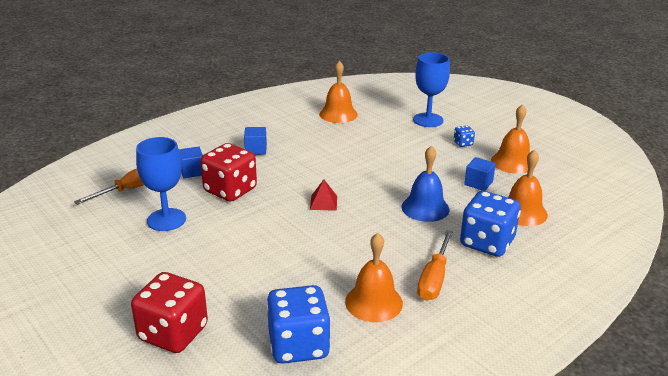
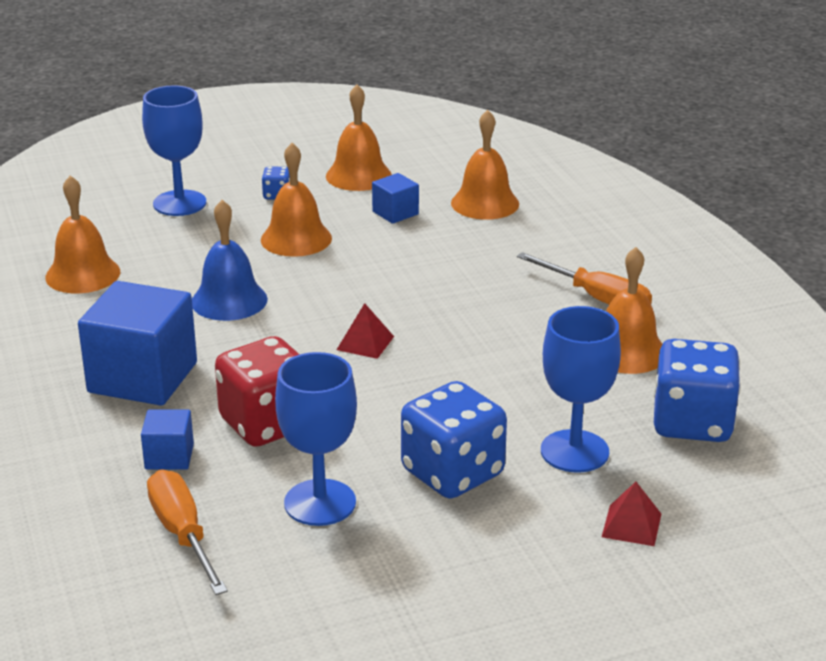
camera: 70 degrees left, 0 degrees up
red dice [131,272,208,353] -> red pyramid [602,482,661,546]
blue cube [244,127,267,155] -> blue cube [78,281,197,406], size x2.07
blue bell [402,145,450,222] -> blue bell moved to [192,200,268,321]
blue dice [460,191,521,257] -> blue dice moved to [401,381,507,499]
none -> orange bell [261,143,332,257]
none -> blue goblet [541,306,621,473]

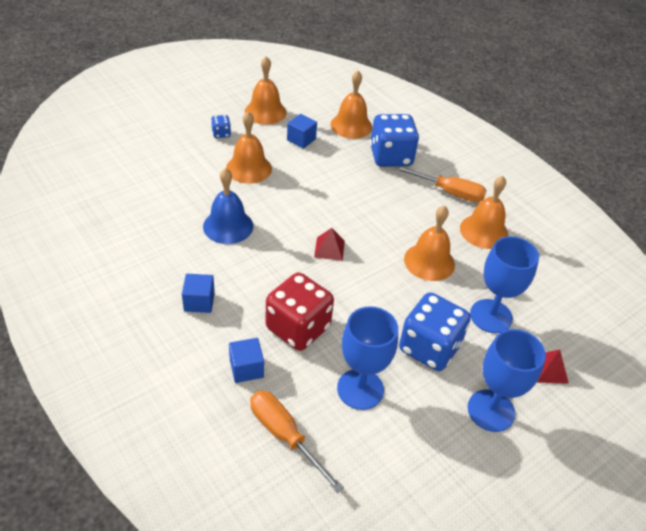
camera: 20 degrees left, 15 degrees up
orange bell [45,175,120,293] -> orange bell moved to [404,206,455,281]
blue cube [78,281,197,406] -> blue cube [182,274,215,313], size x0.48
blue goblet [142,85,206,216] -> blue goblet moved to [468,329,546,432]
blue dice [654,339,741,442] -> blue dice moved to [370,114,419,167]

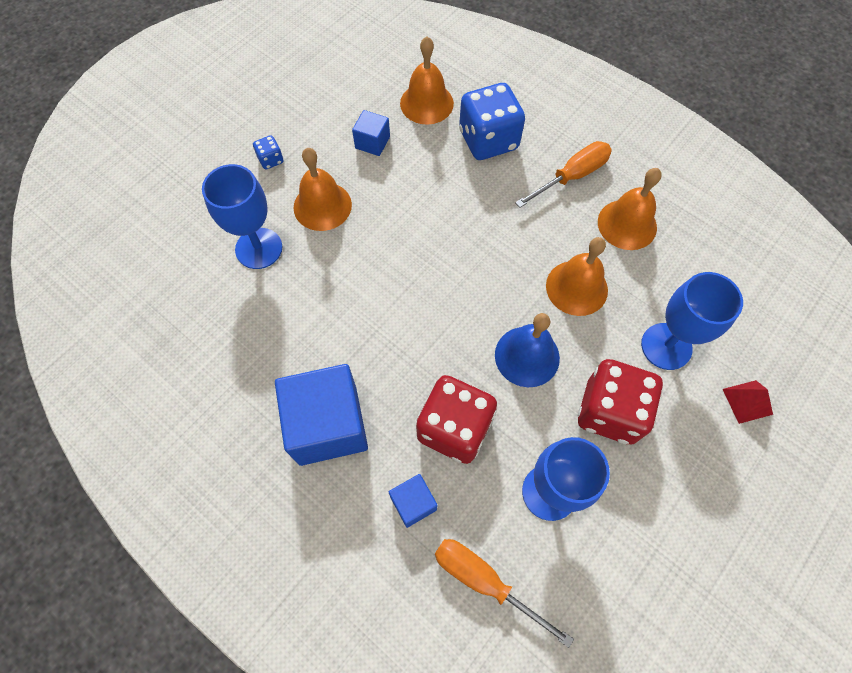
camera: 10 degrees left, 20 degrees up
blue cube [182,274,215,313] -> blue cube [275,364,368,466], size x2.07
blue bell [203,168,253,244] -> blue bell moved to [495,313,560,387]
orange bell [245,57,287,125] -> none
red pyramid [314,228,345,261] -> none
orange screwdriver [394,165,487,202] -> orange screwdriver turned 45 degrees counterclockwise [515,141,612,208]
blue dice [399,292,471,371] -> red dice [578,359,663,444]
blue goblet [468,329,546,432] -> blue goblet moved to [202,164,282,269]

